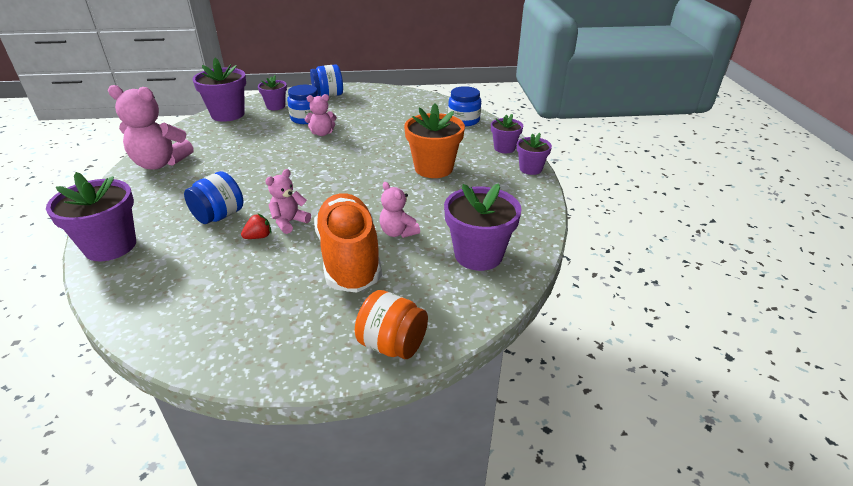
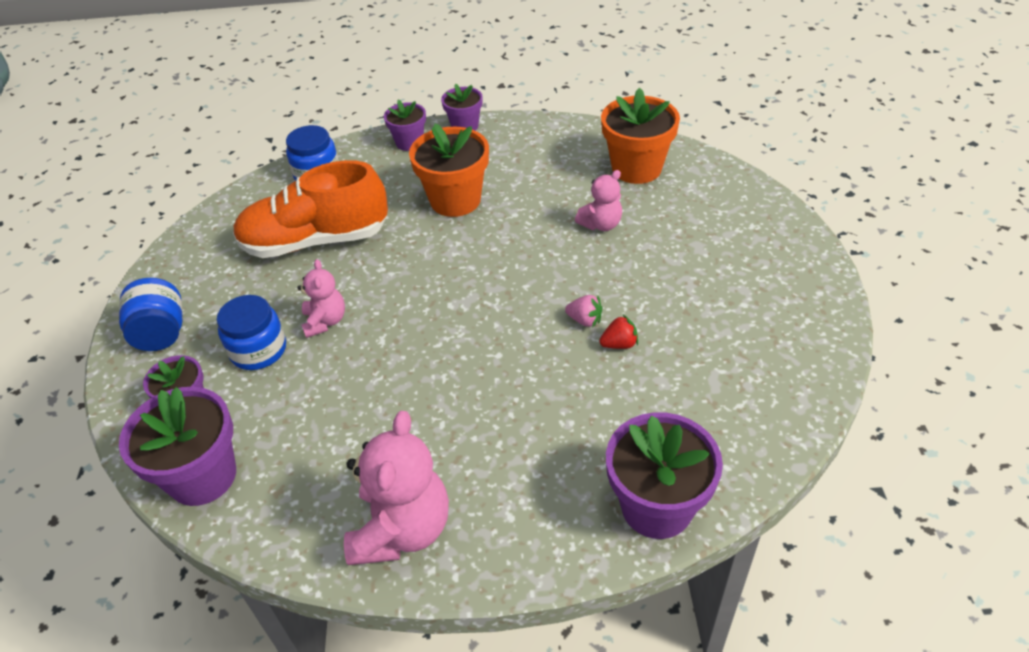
camera: 85 degrees left, 10 degrees up
blue jar [184,171,244,224] -> none
red strawberry [241,213,271,239] -> red strawberry turned 105 degrees clockwise [599,315,638,349]
pink teddy bear [265,169,311,234] -> pink strawberry [565,295,602,327]
orange shoe [314,193,382,293] -> orange shoe moved to [233,160,388,258]
orange jar [355,290,428,359] -> none
purple flower pot [444,183,522,271] -> orange flower pot [601,87,680,184]

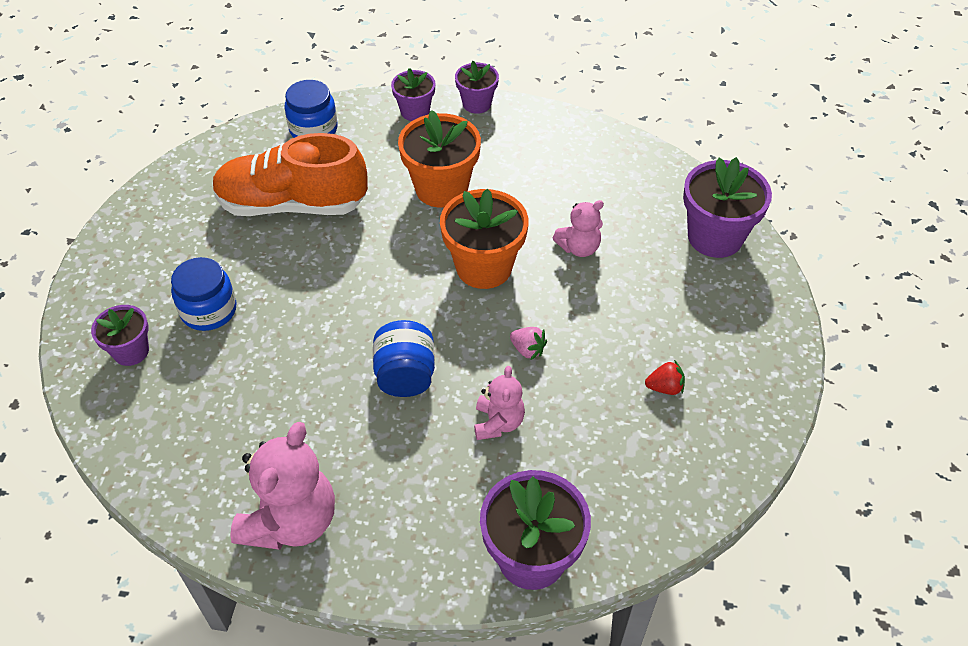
camera: 10 degrees right, 5 degrees up
blue jar [119,278,183,351] -> blue jar moved to [373,320,435,397]
purple flower pot [119,387,236,506] -> purple flower pot moved to [683,157,772,258]
pink teddy bear [297,259,345,338] -> pink teddy bear moved to [474,366,525,440]
red strawberry [599,315,638,349] -> red strawberry moved to [645,360,685,395]
orange flower pot [601,87,680,184] -> orange flower pot moved to [440,188,528,289]

